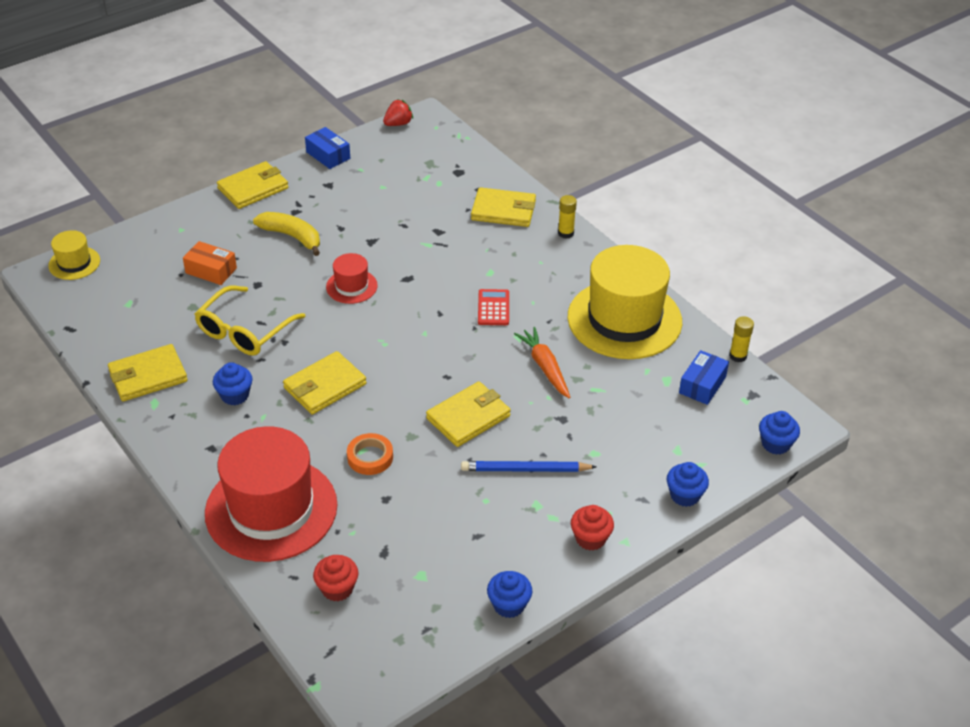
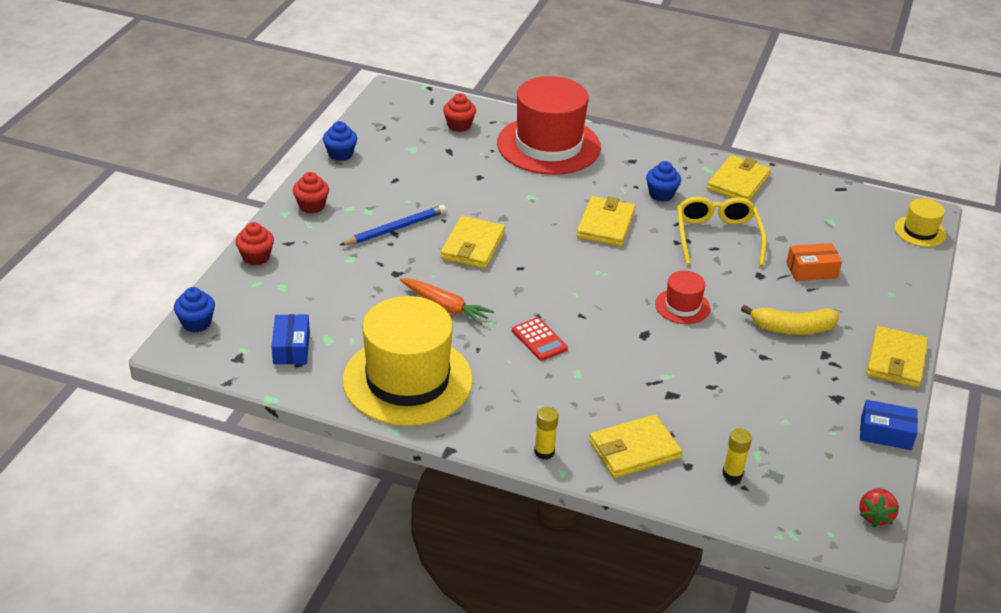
camera: 145 degrees right, 5 degrees down
orange tape [347,433,393,475] -> none
blue cupcake [667,462,709,507] -> red cupcake [235,222,274,265]
yellow glue stick [729,316,754,362] -> yellow glue stick moved to [722,428,752,482]

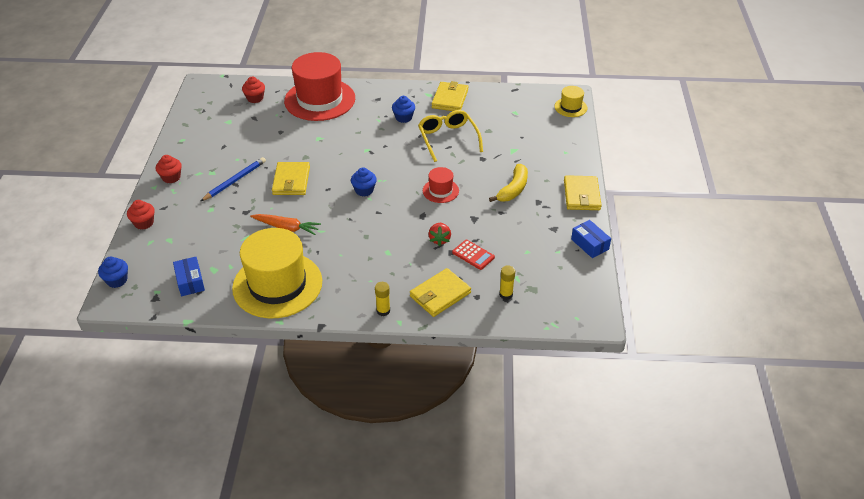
camera: 15 degrees left, 5 degrees up
blue cupcake [323,121,357,161] -> blue cupcake moved to [351,167,377,196]
red calculator [512,317,568,361] -> red calculator moved to [452,240,495,270]
yellow wallet [577,196,635,246] -> none
yellow banana [741,305,839,335] -> yellow banana turned 45 degrees counterclockwise [489,164,528,202]
orange box [786,243,842,281] -> none
red strawberry [859,488,899,527] -> red strawberry moved to [429,223,451,246]
blue box [860,400,918,450] -> blue box turned 60 degrees clockwise [571,220,611,258]

